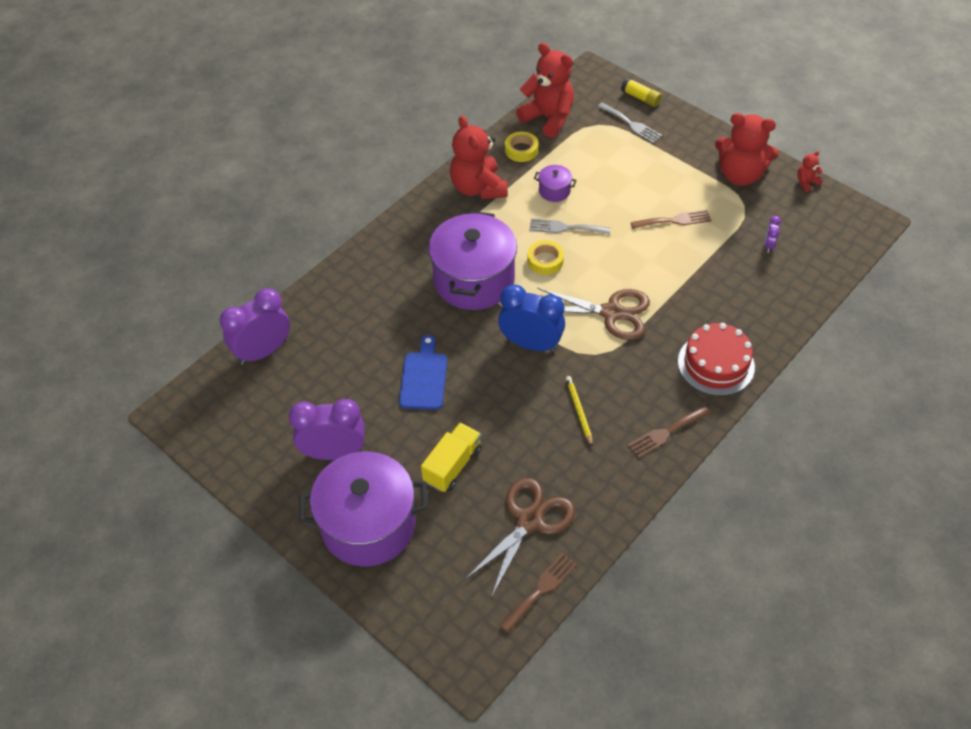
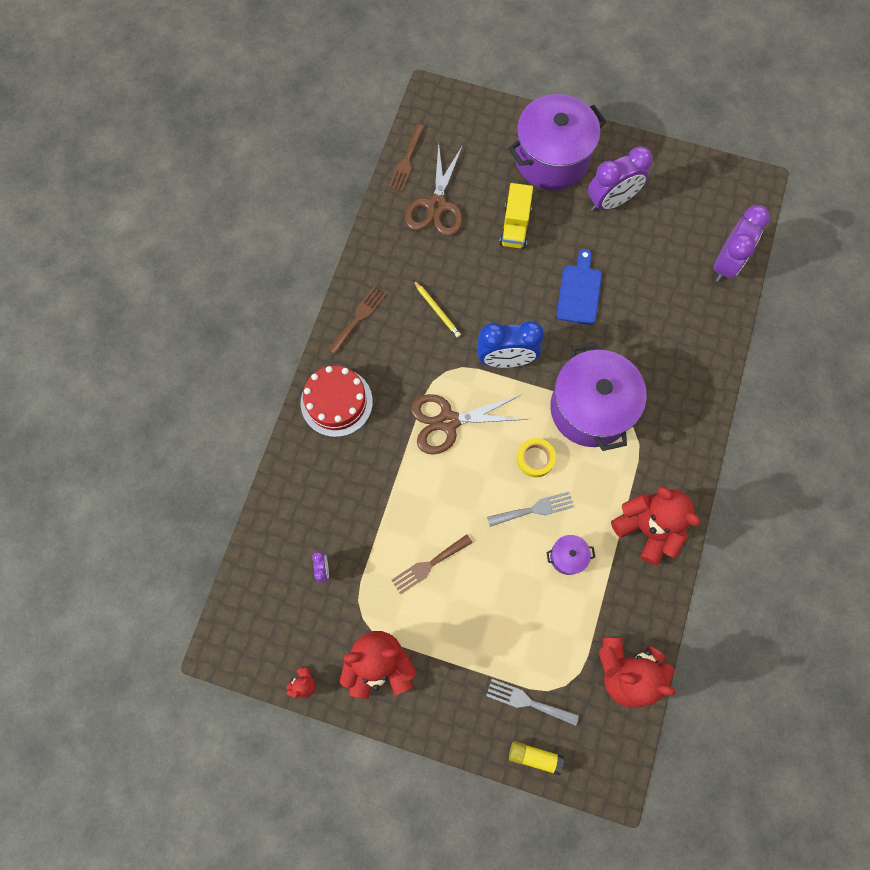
camera: 155 degrees right, 20 degrees up
blue cutting board [399,335,447,410] -> blue cutting board turned 150 degrees counterclockwise [556,249,602,325]
yellow tape [505,132,538,162] -> none

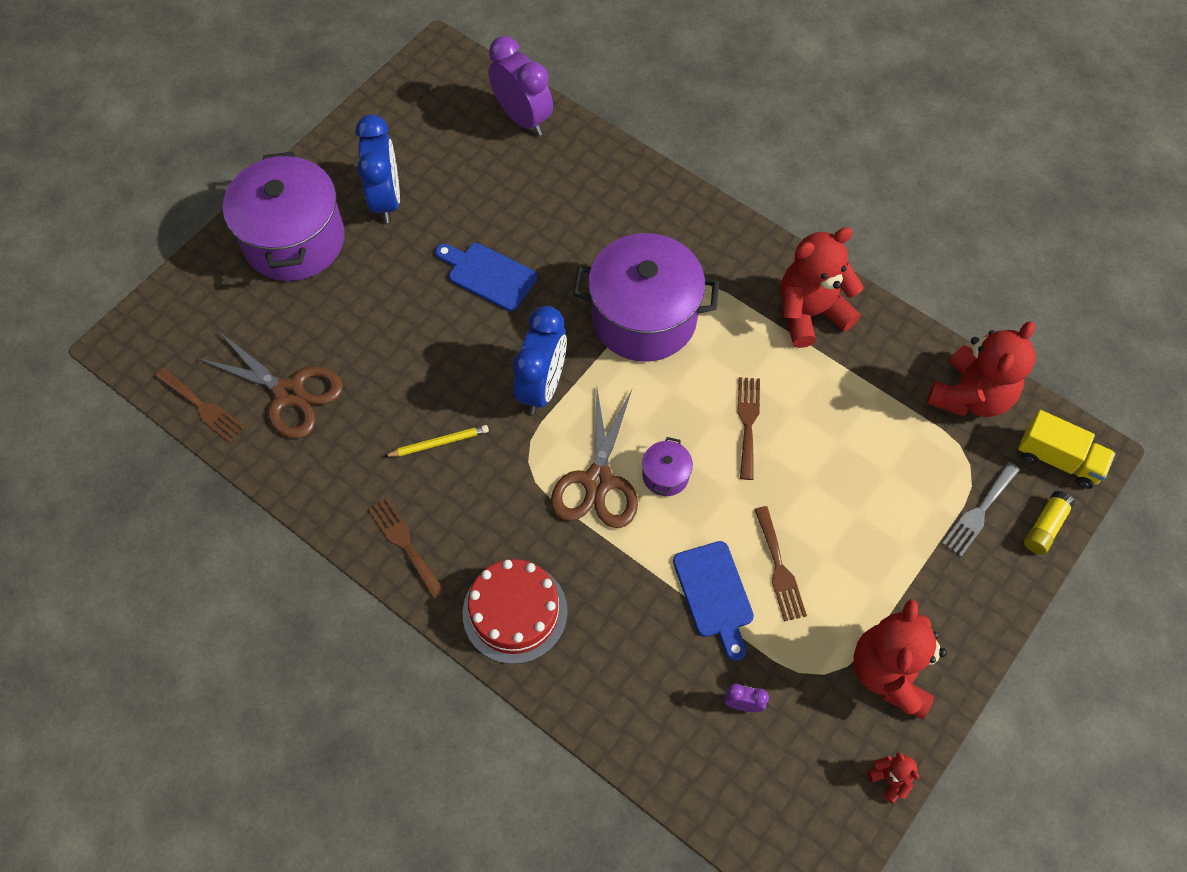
camera: 70 degrees left, 10 degrees down
grey fork [487,492,574,527] -> brown fork [737,377,760,480]
yellow truck [499,183,533,249] -> yellow truck moved to [1018,410,1116,489]
yellow tape [517,438,556,477] -> none
purple pot [547,535,595,575] -> purple pot moved to [642,437,693,496]
purple clock [588,146,653,212] -> blue clock [356,114,400,223]
none -> blue cutting board [673,541,754,661]

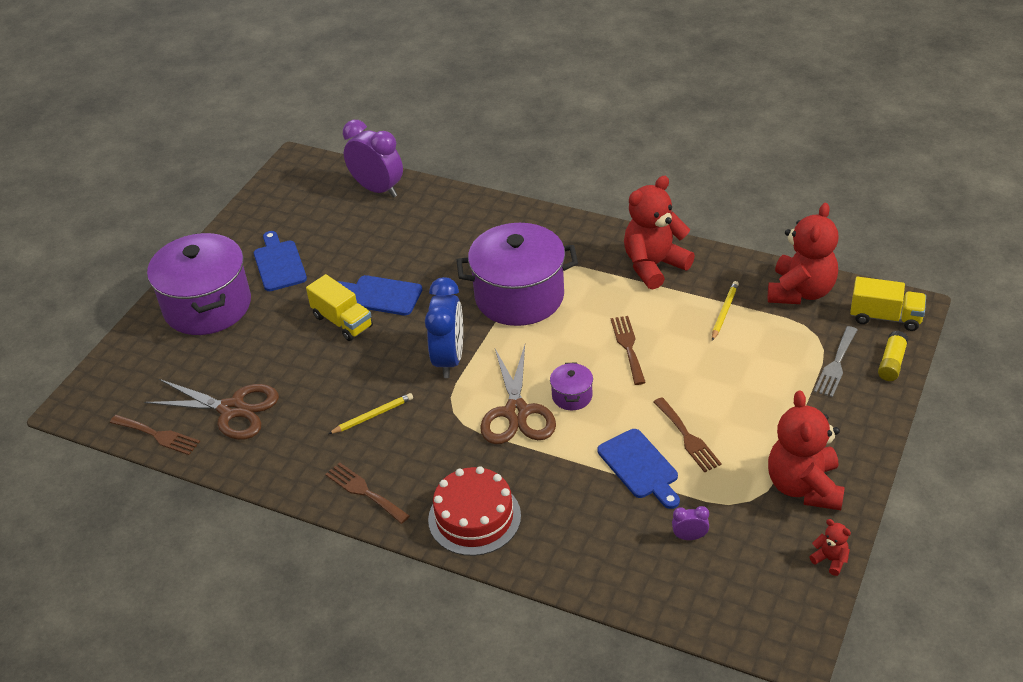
camera: 10 degrees left, 20 degrees down
blue clock [356,114,400,223] -> blue cutting board [254,231,307,291]
none -> yellow truck [306,274,373,341]
none -> yellow pencil [712,281,739,341]

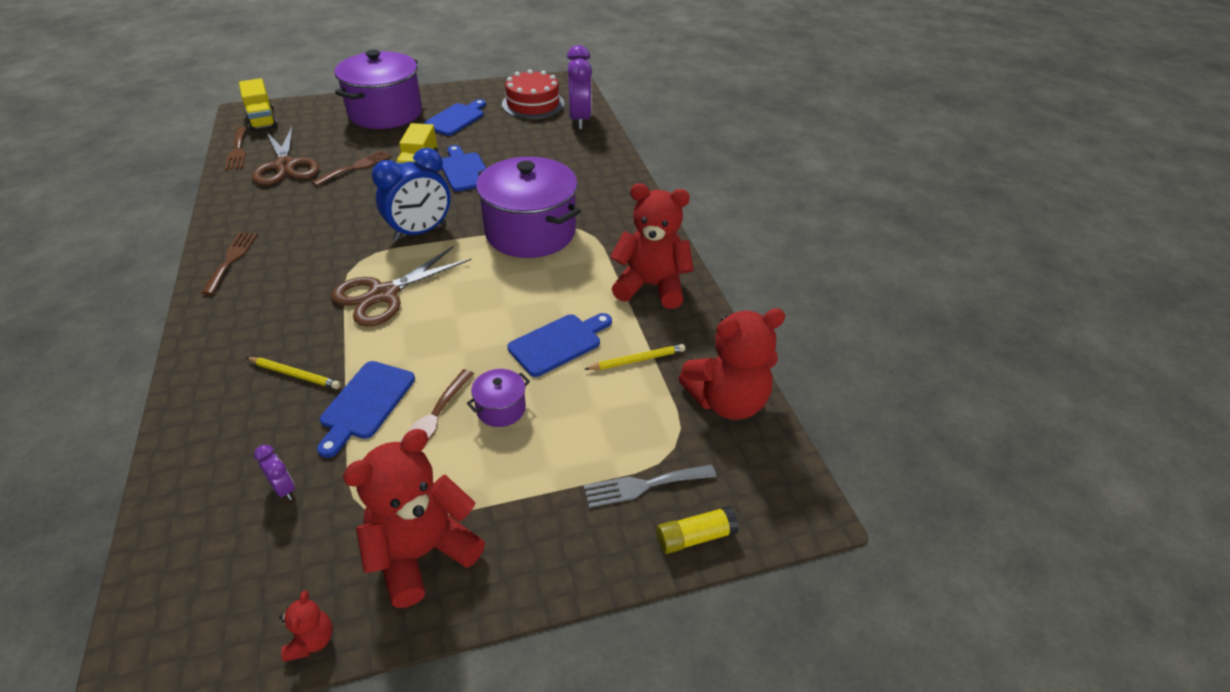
camera: 45 degrees right, 0 degrees up
yellow pencil [328,393,413,434] -> yellow pencil moved to [246,357,341,389]
red cake [428,466,521,556] -> red cake moved to [502,69,564,119]
purple pot [550,362,593,410] -> purple pot moved to [467,369,530,427]
brown fork [611,316,646,385] -> brown fork moved to [312,150,392,186]
yellow truck [850,277,926,331] -> yellow truck moved to [239,78,278,131]
none -> blue cutting board [507,313,612,377]

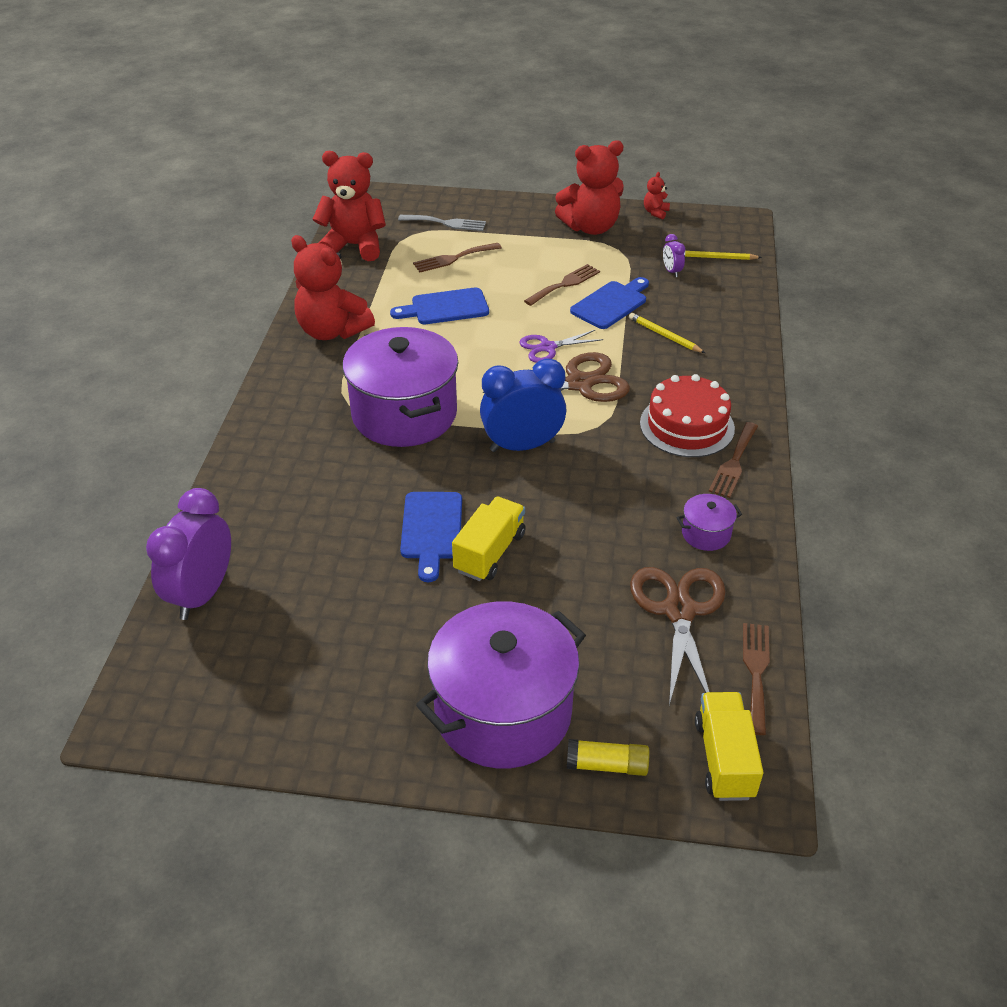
camera: 155 degrees left, 0 degrees up
brown fork [312,150,392,186] -> brown fork moved to [413,243,502,272]
blue cutting board [423,99,486,136] -> none
purple pot [467,369,530,427] -> purple pot moved to [677,494,742,551]
red cake [502,69,564,119] -> red cake moved to [640,374,735,457]
yellow pencil [584,344,685,370] -> yellow pencil moved to [684,251,762,260]
yellow glue stick [656,506,739,554] -> yellow glue stick moved to [567,739,649,776]
none -> purple scissors [519,330,603,363]

